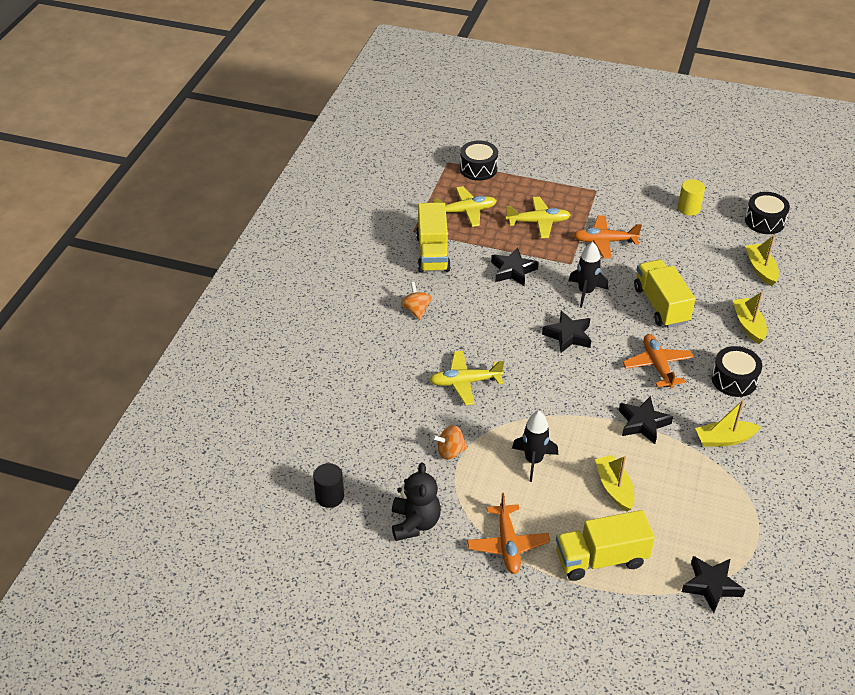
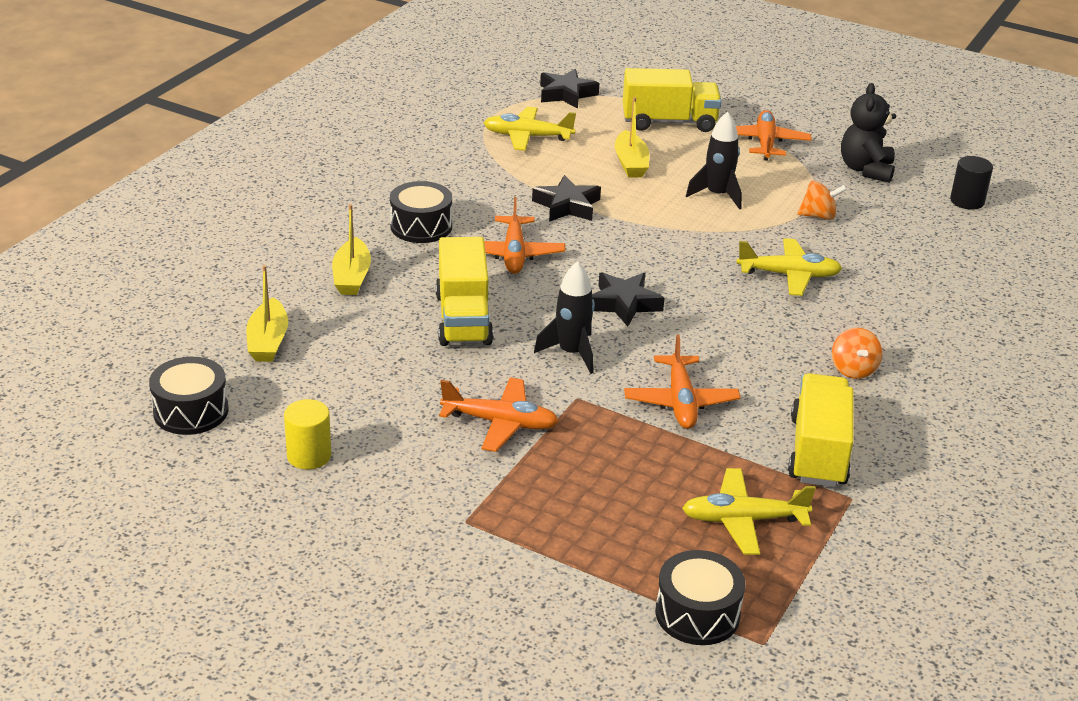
camera: 170 degrees left, 10 degrees down
black star [491,248,539,286] -> orange plane [624,334,741,429]
yellow plane [506,197,571,238] -> yellow plane moved to [484,107,576,151]
yellow boat [695,400,761,447] -> none

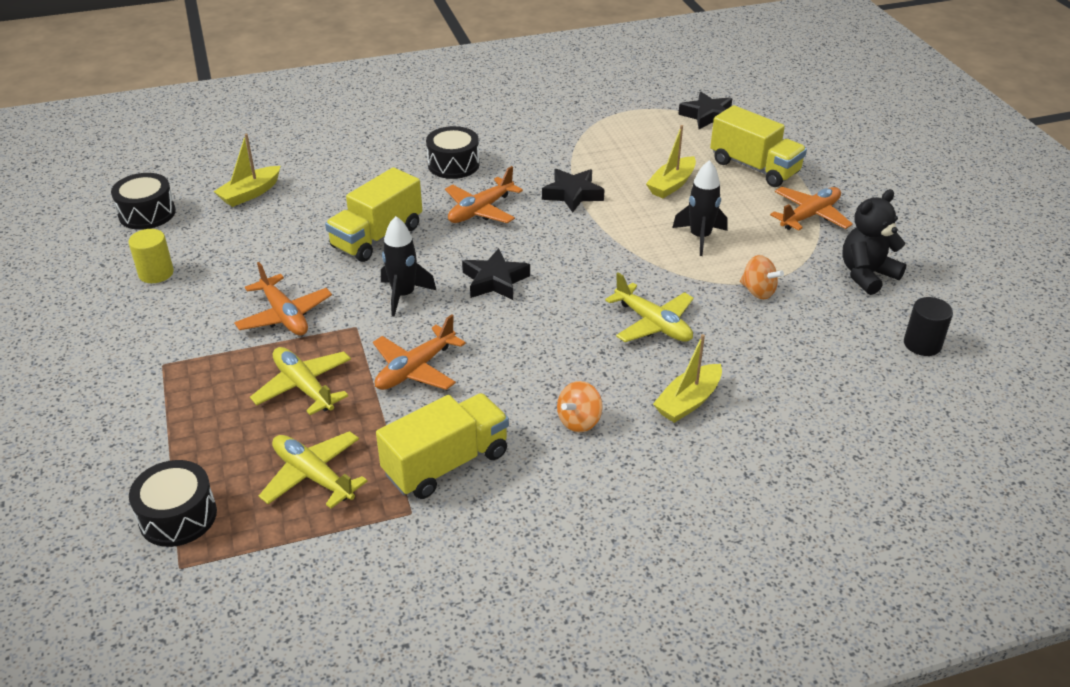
camera: 45 degrees right, 5 degrees up
yellow boat [332,204,371,295] -> yellow boat moved to [653,334,722,423]
yellow plane [484,107,576,151] -> yellow plane moved to [250,347,351,415]

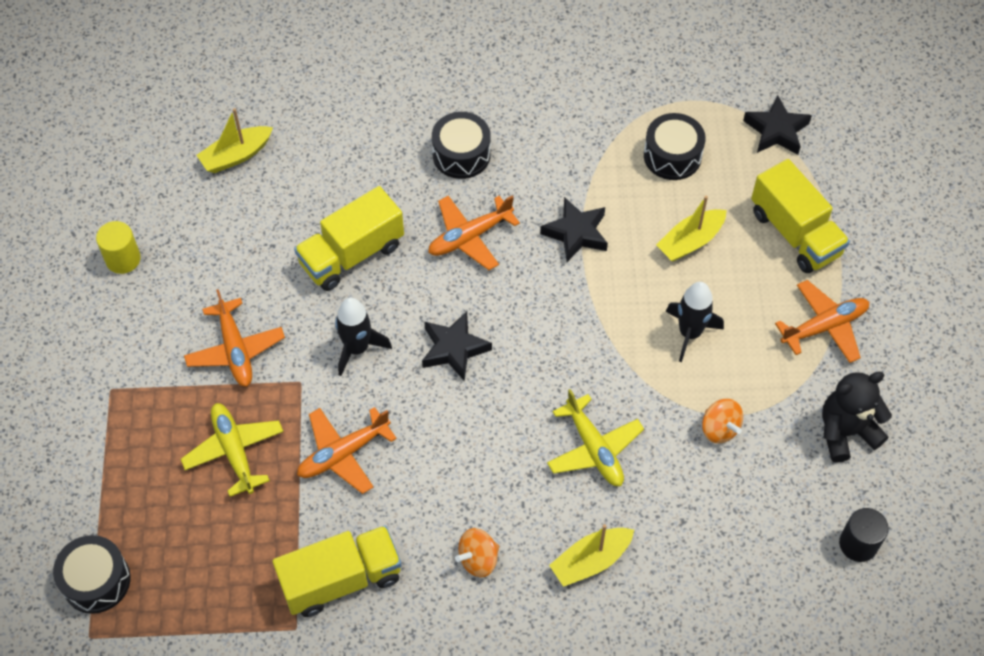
camera: 15 degrees right, 20 degrees up
black drum [111,173,176,230] -> black drum moved to [644,113,706,180]
yellow plane [259,431,367,509] -> none

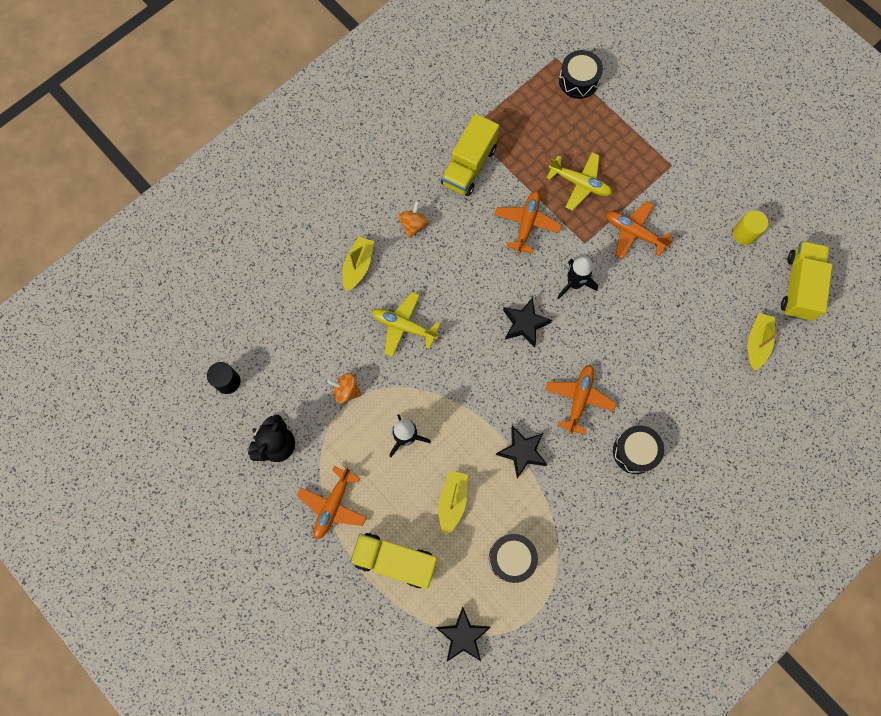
camera: 140 degrees right, 15 degrees up
yellow truck [294,186,404,291] -> yellow truck moved to [781,241,833,321]

